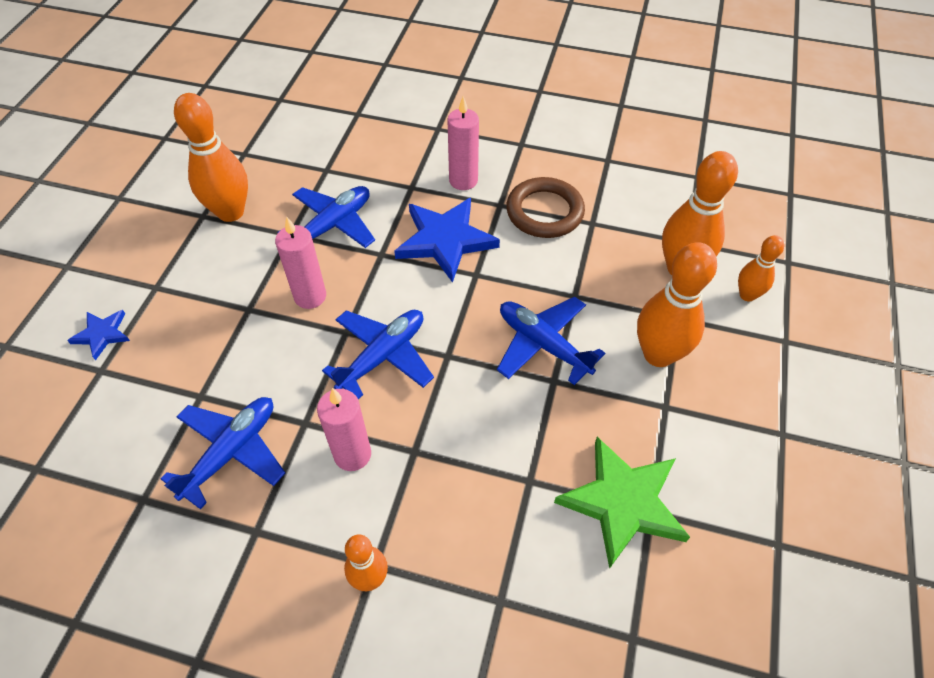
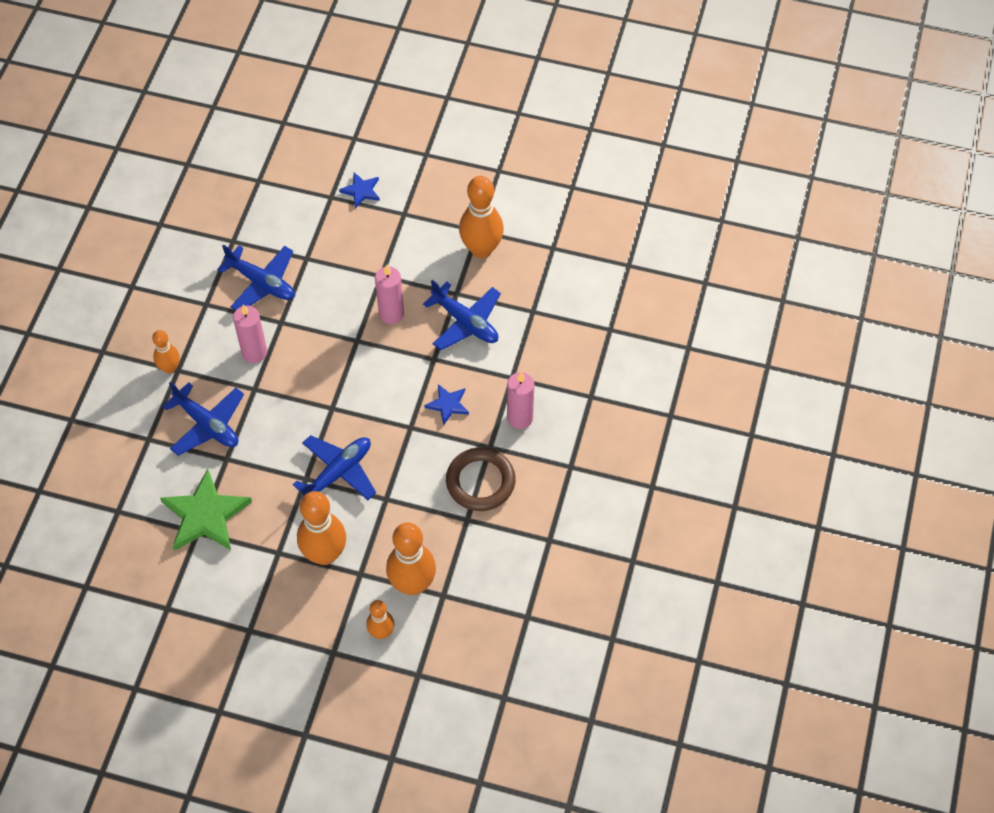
camera: 90 degrees right, 5 degrees up
blue plane [322,310,434,399] -> blue plane moved to [162,382,244,456]
blue star [394,198,500,283] -> blue star [424,384,469,425], size x0.51

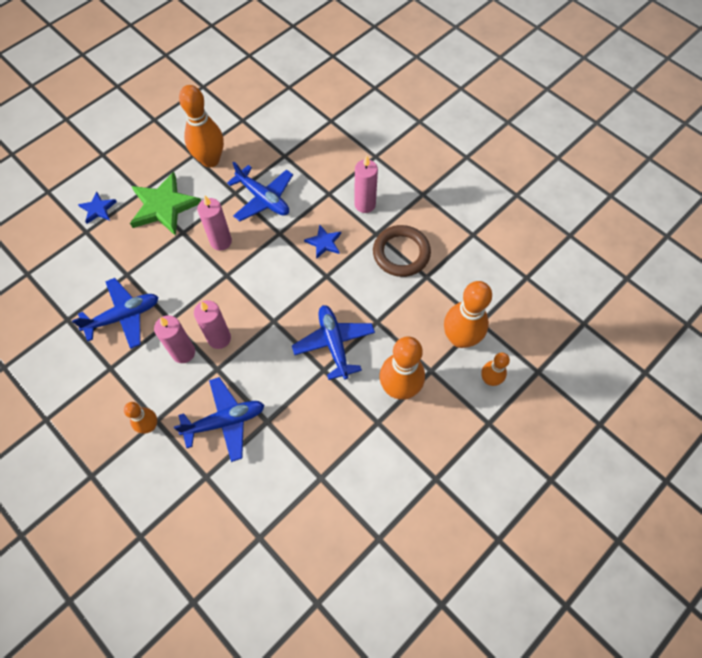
camera: 60 degrees left, 5 degrees up
green star [160,469,252,551] -> green star moved to [130,172,201,236]
blue plane [423,280,501,350] -> blue plane turned 60 degrees clockwise [227,162,293,221]
none -> pink candle [194,300,231,349]

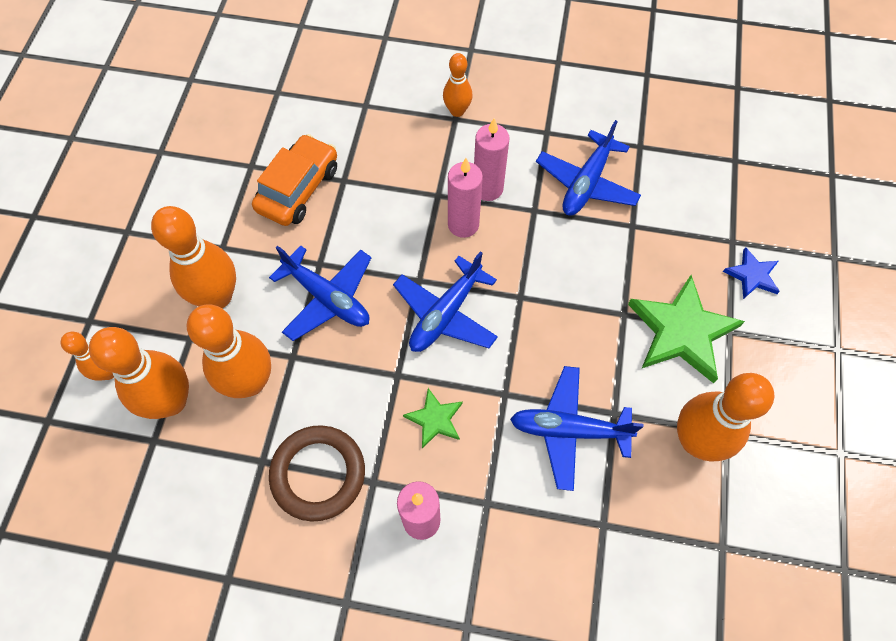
camera: 145 degrees right, 0 degrees up
blue plane [174,377,264,462] -> blue plane moved to [393,251,498,352]
pink candle [197,196,232,251] -> none
blue star [304,225,341,259] -> green star [403,388,463,448]
none -> orange bowling pin [187,304,271,398]
none -> orange car [252,134,337,226]

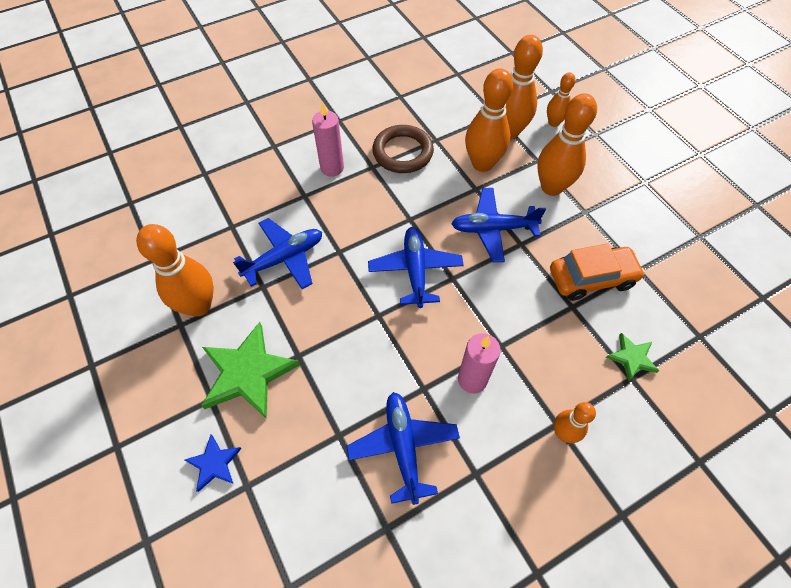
camera: 140 degrees right, 5 degrees down
orange car [252,134,337,226] -> orange car turned 90 degrees counterclockwise [550,243,645,301]
green star [403,388,463,448] -> green star moved to [606,333,659,381]
pink candle [448,158,483,238] -> none

